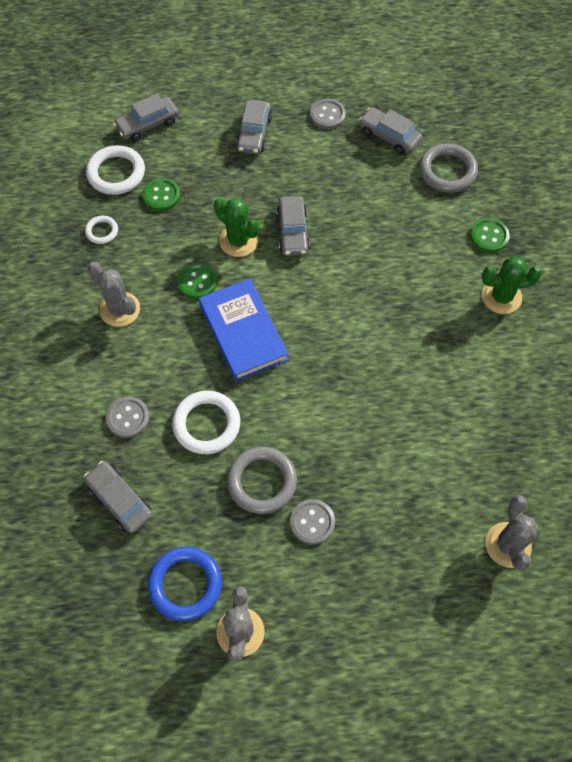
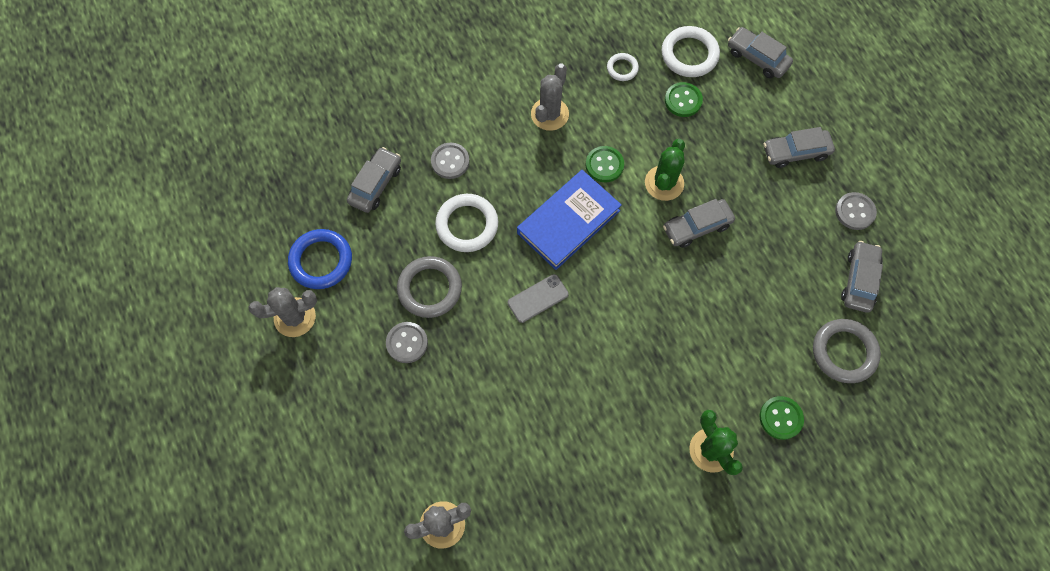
camera: 70 degrees right, 5 degrees up
none -> grey phone [508,274,569,323]

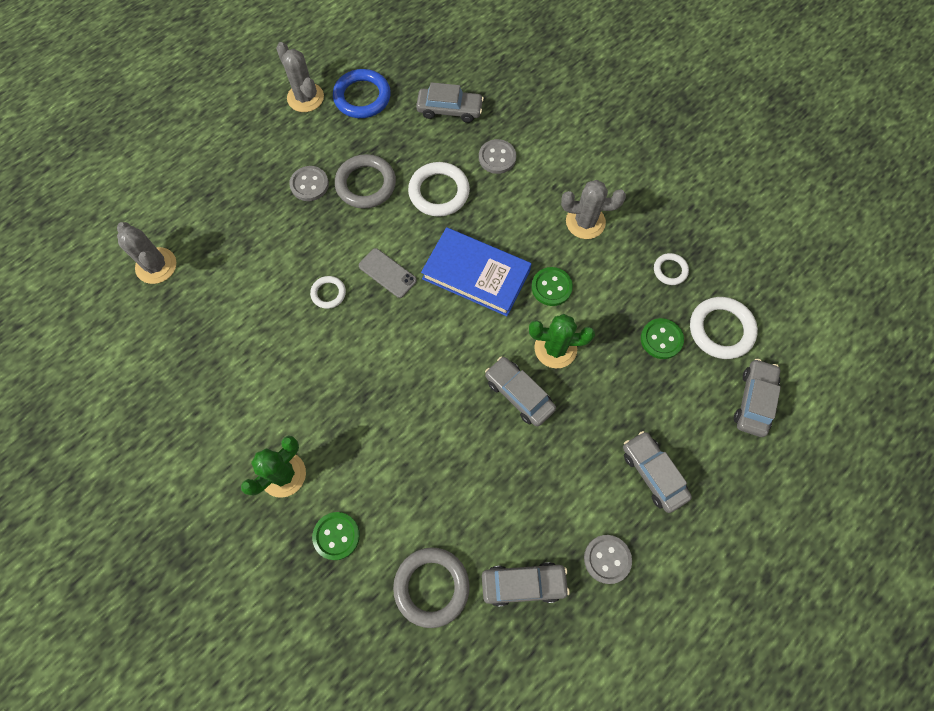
camera: 70 degrees right, 0 degrees up
none -> white ring [310,276,346,309]

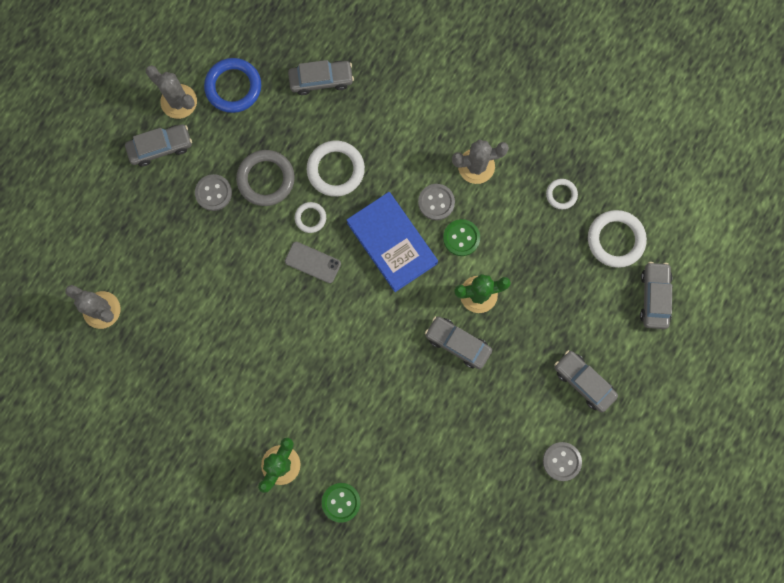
camera: 15 degrees left, 10 degrees up
white ring [310,276,346,309] -> white ring moved to [295,202,326,233]
grey ring [393,547,470,628] -> none
blue book [421,227,532,316] -> blue book turned 45 degrees clockwise [347,192,438,292]
grey button [479,139,516,174] -> grey button moved to [418,184,455,220]
grey car [482,562,570,607] -> grey car moved to [125,124,192,166]
green button [641,318,684,359] -> none

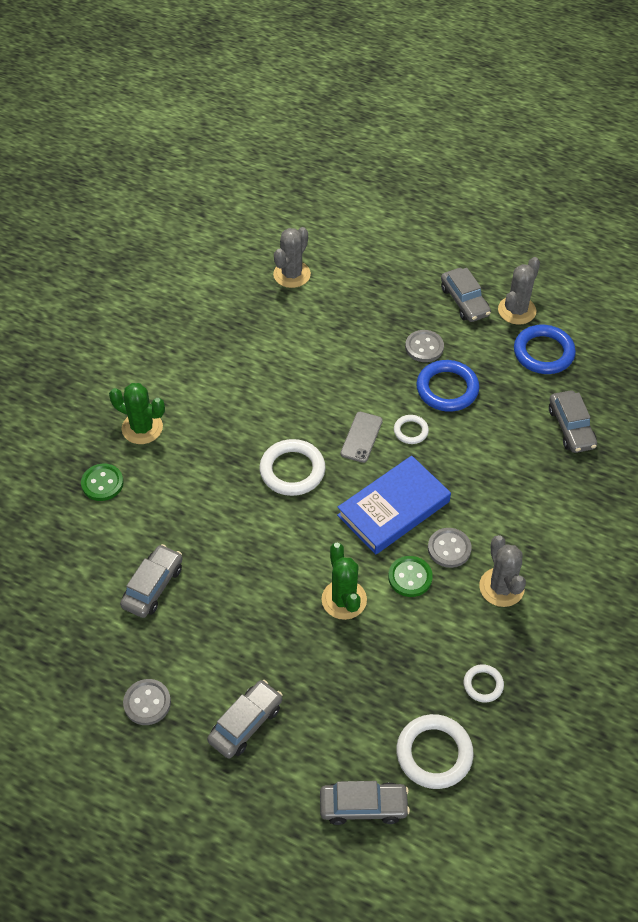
camera: 85 degrees right, 25 degrees down
grey ring [236,150,295,206] -> blue ring [416,360,479,412]
white ring [307,140,365,197] -> white ring moved to [259,439,326,496]
grey car [425,316,492,369] -> grey car moved to [120,544,183,618]

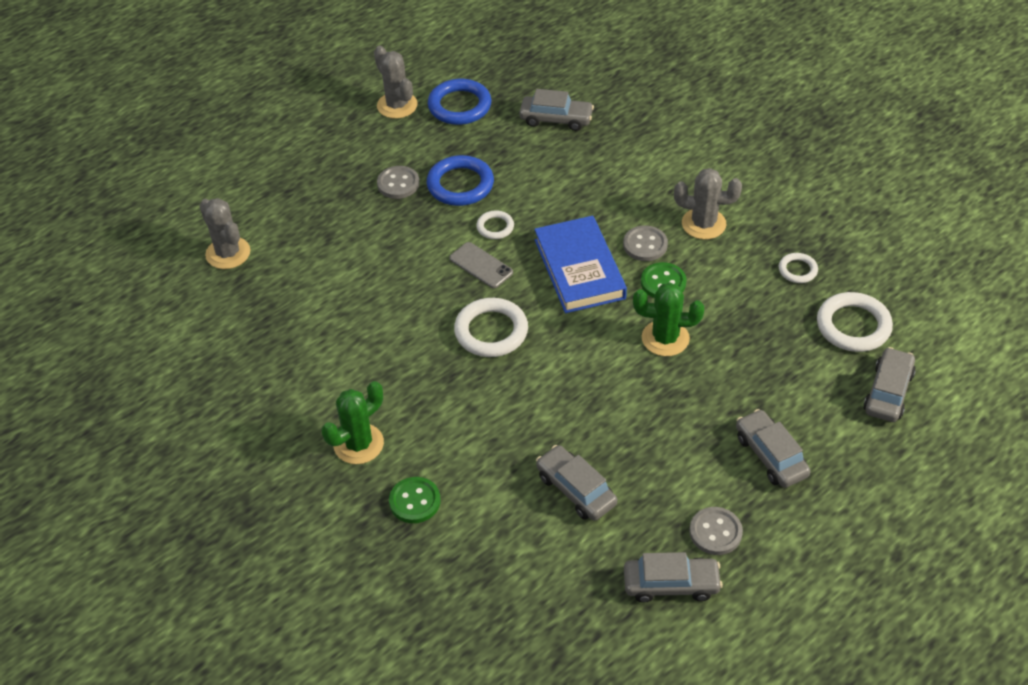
camera: 65 degrees left, 5 degrees down
grey car [441,268,491,322] -> grey car moved to [624,552,723,603]

